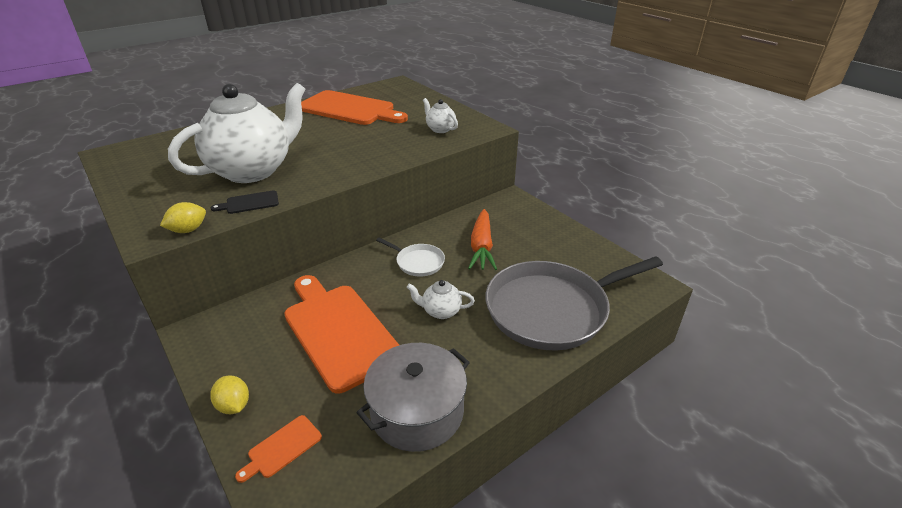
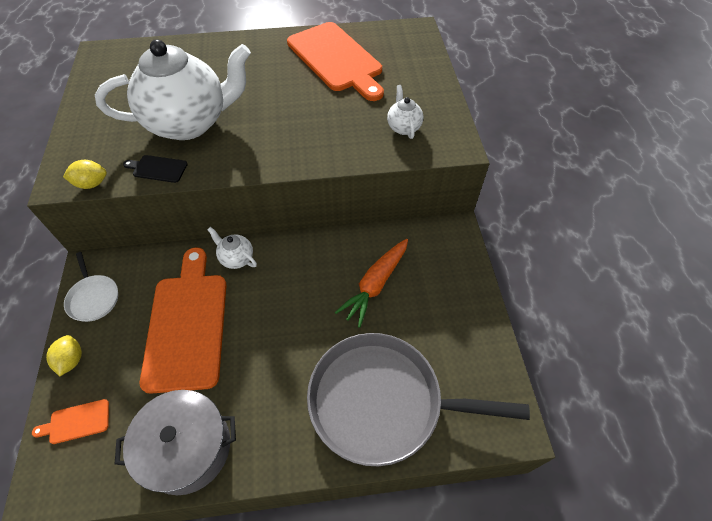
camera: 30 degrees right, 20 degrees up
white pan [376,238,445,277] -> white pan moved to [64,252,118,322]
white teapot [407,280,475,319] -> white teapot moved to [207,227,257,269]

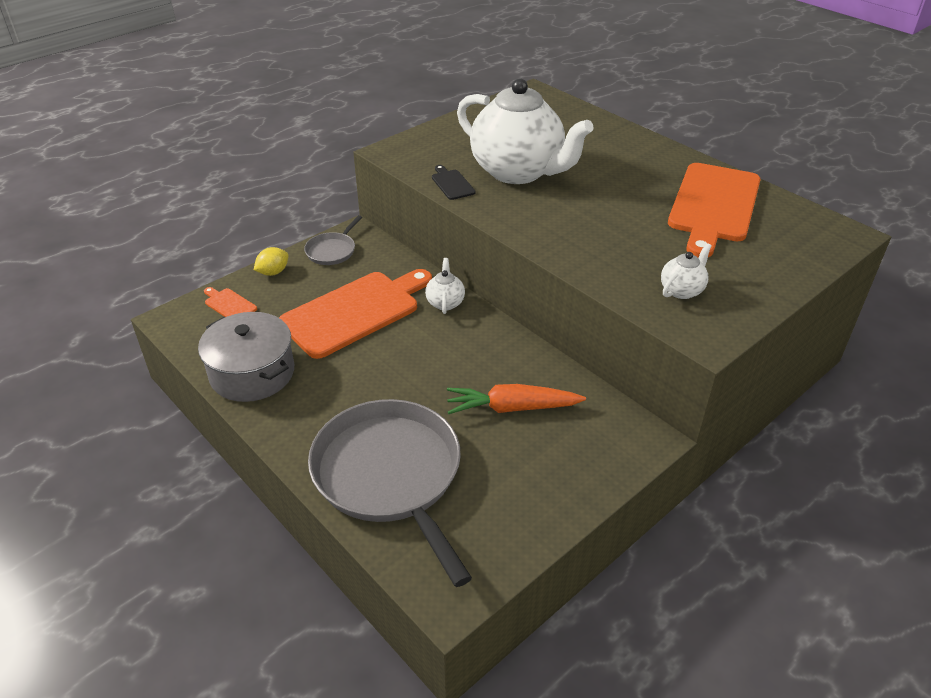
camera: 55 degrees right, 15 degrees down
yellow lemon [63,160,107,189] -> none
white pan [64,252,118,322] -> grey pan [304,215,362,265]

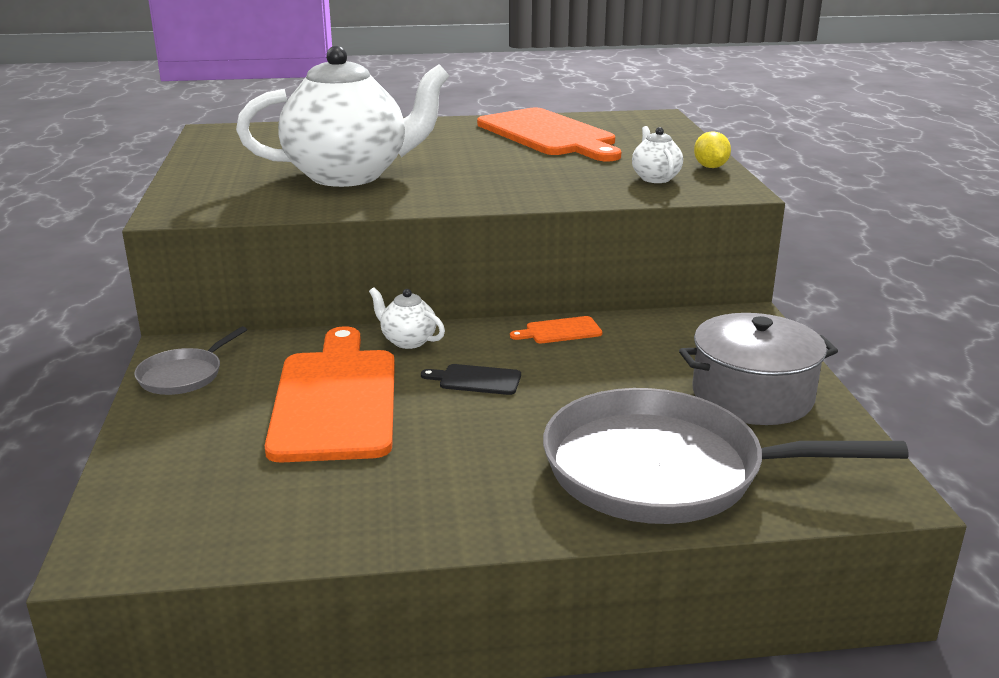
camera: 55 degrees left, 15 degrees down
grey pot [198,312,294,402] -> grey pot moved to [679,313,838,425]
orange cutting board [204,287,257,317] -> orange cutting board moved to [510,316,602,343]
yellow lemon [254,247,289,276] -> yellow lemon moved to [694,131,731,168]
grey pan [304,215,362,265] -> grey pan turned 60 degrees clockwise [134,326,247,395]
black cutting board [432,165,476,200] -> black cutting board moved to [421,364,521,395]
orange carrot [447,384,586,414] -> none

